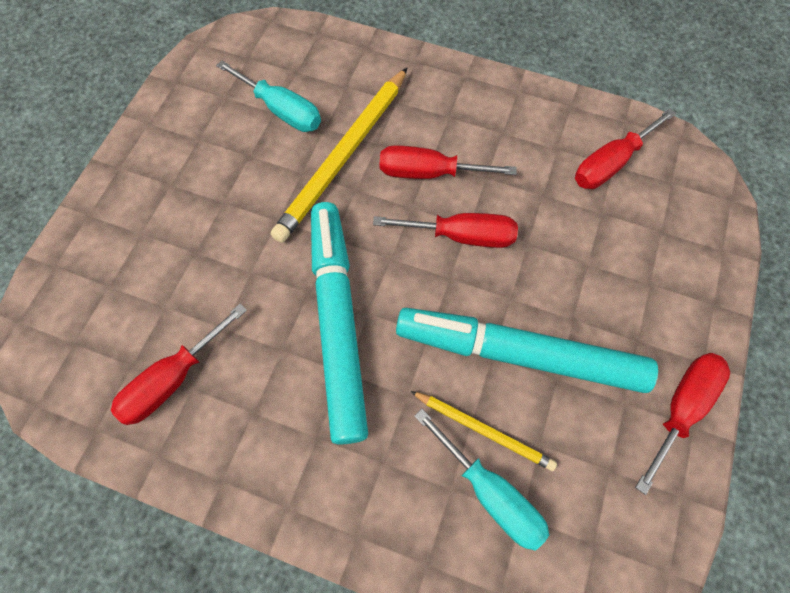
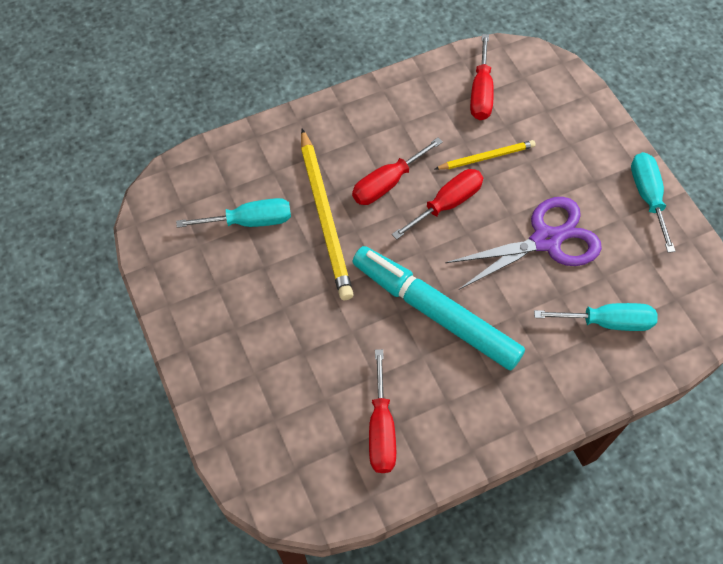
camera: 45 degrees left, 5 degrees down
turquoise marker [396,308,658,393] -> purple scissors [445,197,602,290]
yellow pencil [411,391,557,471] -> yellow pencil moved to [435,140,536,170]
red screwdriver [635,353,730,495] -> turquoise screwdriver [631,152,675,253]

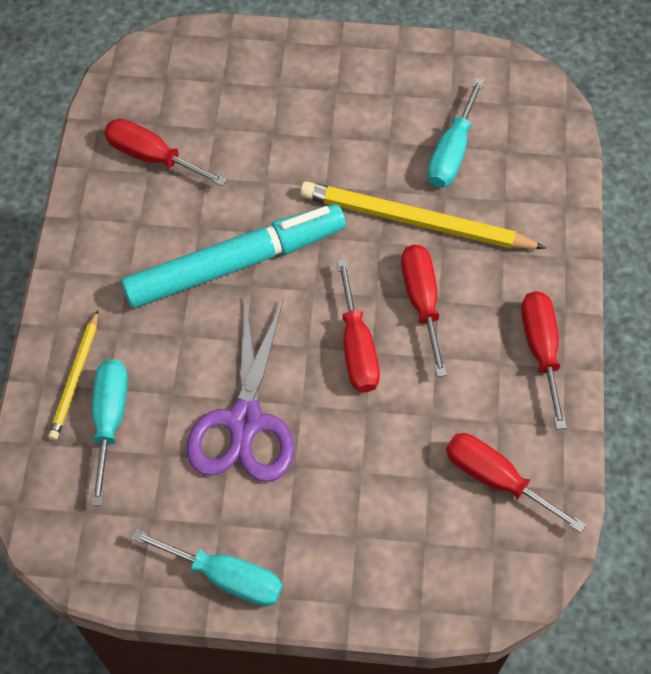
camera: 120 degrees right, 0 degrees up
yellow pencil [435,140,536,170] -> yellow pencil moved to [48,310,98,440]
turquoise screwdriver [534,303,658,331] -> turquoise screwdriver turned 150 degrees clockwise [91,359,128,505]
none -> red screwdriver [521,291,567,430]

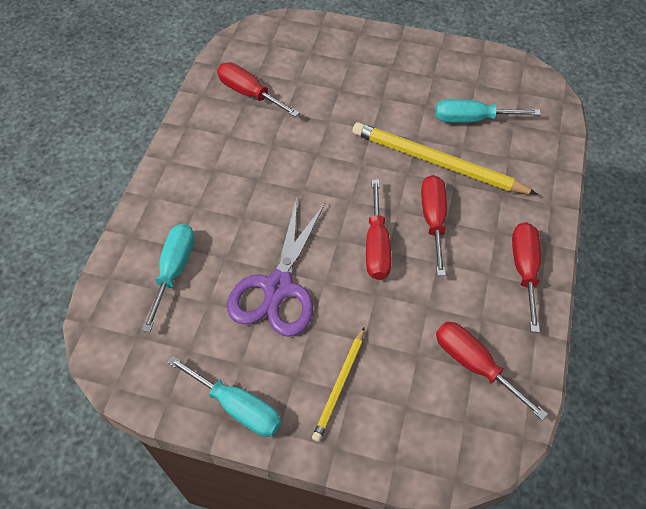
camera: 10 degrees right, 5 degrees down
yellow pencil [48,310,98,440] -> yellow pencil moved to [312,328,364,442]
turquoise marker [121,204,346,308] -> none
turquoise screwdriver [427,78,485,187] -> turquoise screwdriver turned 60 degrees clockwise [436,99,541,123]

